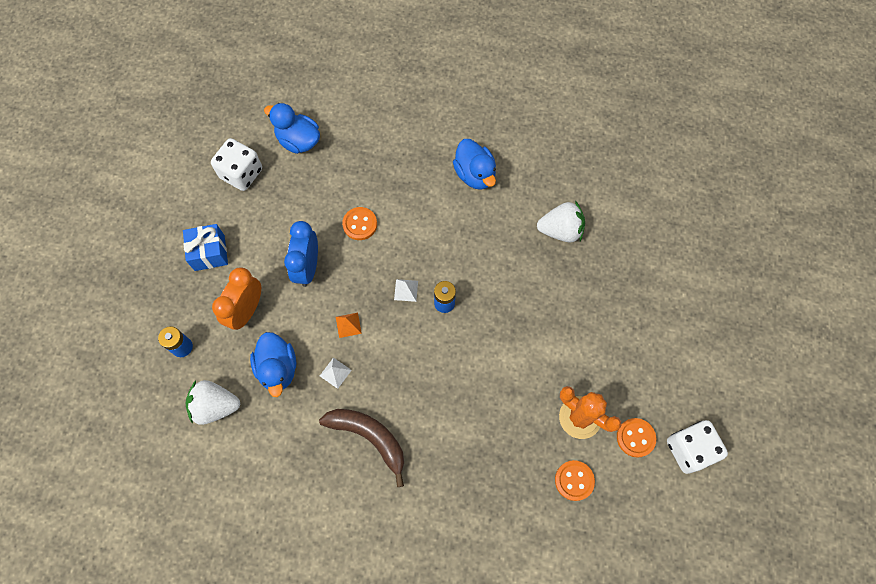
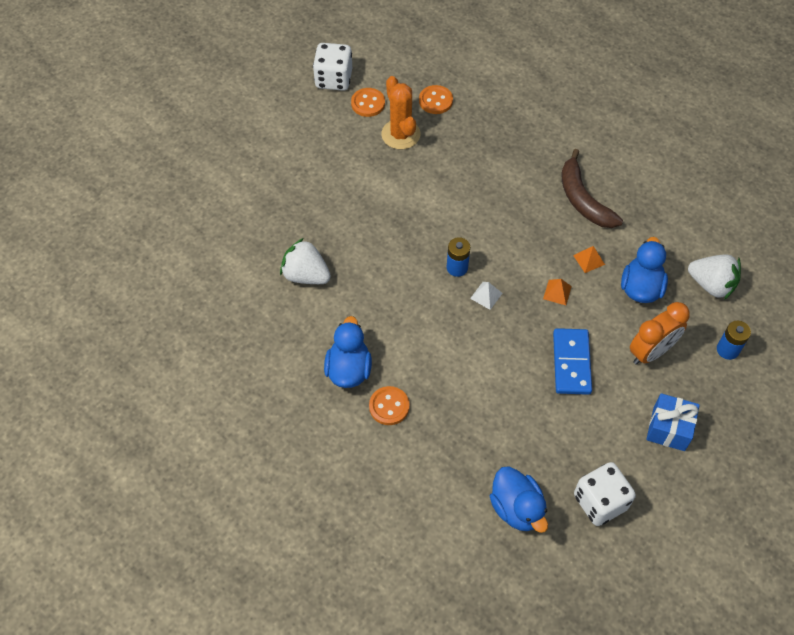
camera: 150 degrees left, 10 degrees down
blue clock [284,221,318,287] -> blue domino [553,328,592,395]
white pyramid [320,357,352,389] -> orange pyramid [573,246,605,273]
orange button [342,207,377,240] -> orange button moved to [369,386,410,425]

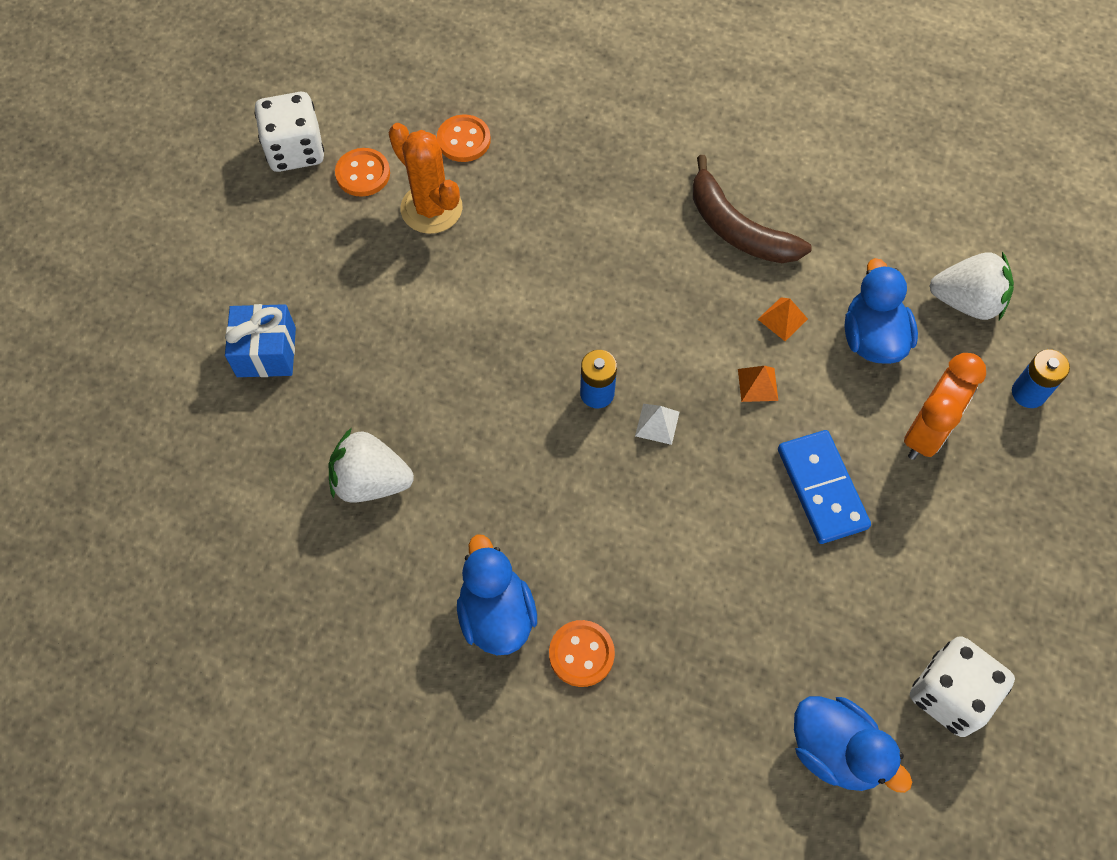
camera: 20 degrees left, 5 degrees up
blue gift [646,393,700,451] -> blue gift moved to [225,304,296,377]

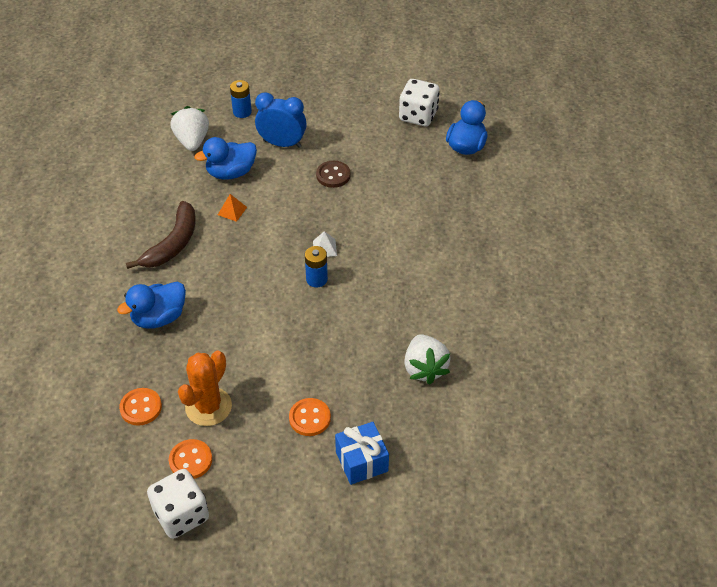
camera: 110 degrees left, 15 degrees down
blue duck [457,534,537,655] -> blue duck moved to [117,282,186,328]
orange button [549,620,615,687] -> orange button moved to [289,398,331,436]
orange pyramid [738,366,778,402] -> none
blue domino [778,430,871,544] -> brown button [316,161,350,188]
orange clock [904,353,986,460] -> blue clock [255,92,307,148]

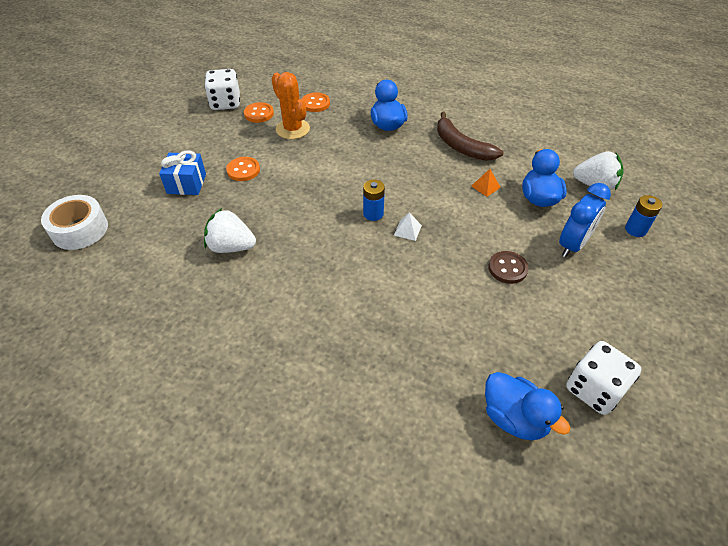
camera: 115 degrees right, 0 degrees up
none -> white tape [41,195,108,250]

